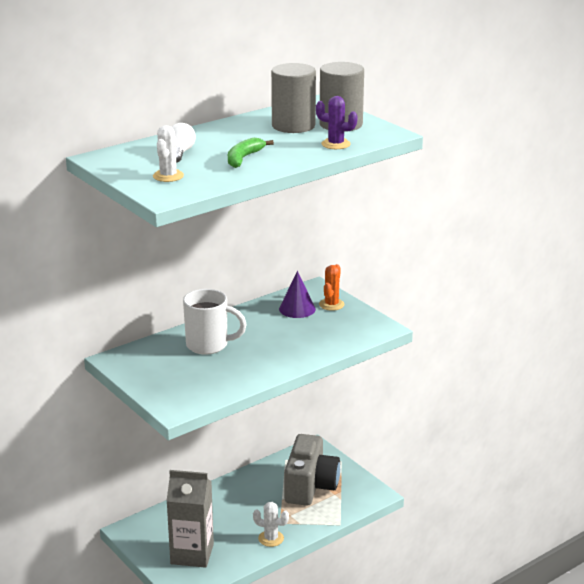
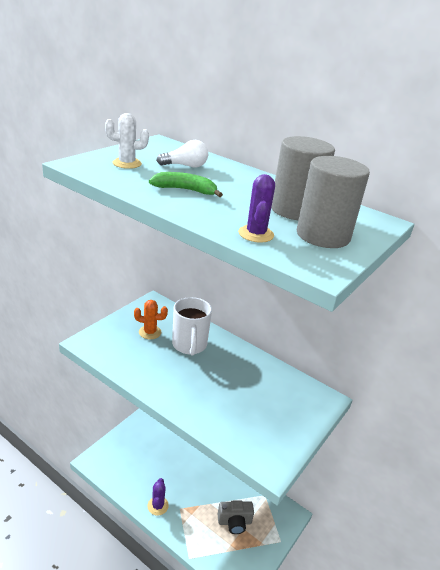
camera: 70 degrees right, 5 degrees up
grey carton [167,470,214,568] -> none
white cactus [253,502,289,547] -> purple cactus [147,478,169,516]
purple cone [279,271,316,318] -> none
grey camera [284,434,340,506] -> grey camera [218,500,254,534], size x0.57
orange cactus [319,264,345,311] -> orange cactus moved to [134,300,168,339]

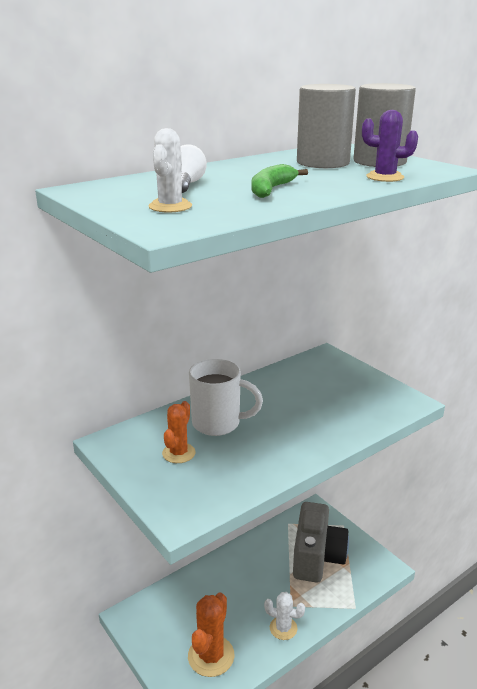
camera: 70 degrees left, 5 degrees down
purple cactus [147,478,169,516] -> white cactus [264,592,305,640]
grey camera [218,500,254,534] -> grey camera [293,502,349,582], size x1.75
none -> orange cactus [188,592,235,677]

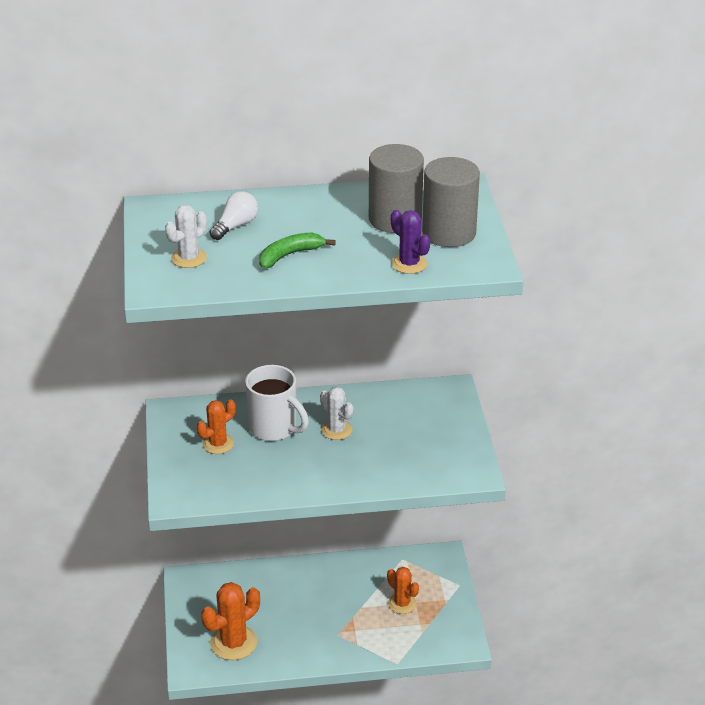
camera: 30 degrees right, 10 degrees up
white cactus [264,592,305,640] -> white cactus moved to [320,387,354,440]
grey camera [293,502,349,582] -> orange cactus [387,567,419,614]

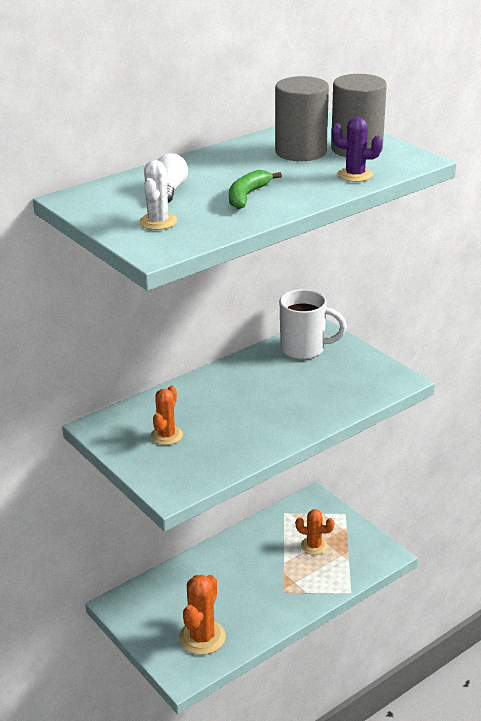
camera: 30 degrees left, 5 degrees down
white mug [245,365,309,441] -> white mug moved to [280,289,347,359]
white cactus [320,387,354,440] -> none

